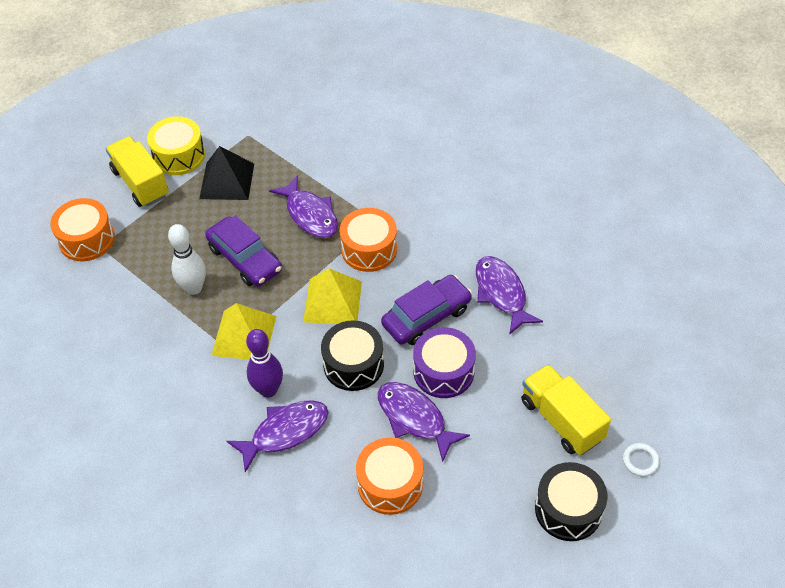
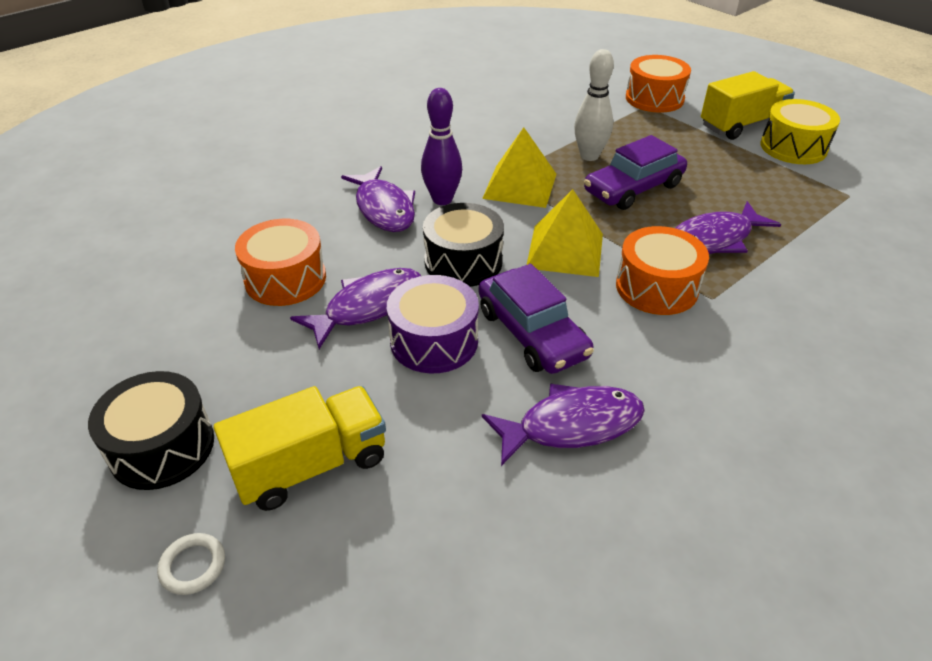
camera: 95 degrees right, 10 degrees down
black pyramid [199,146,254,200] -> none

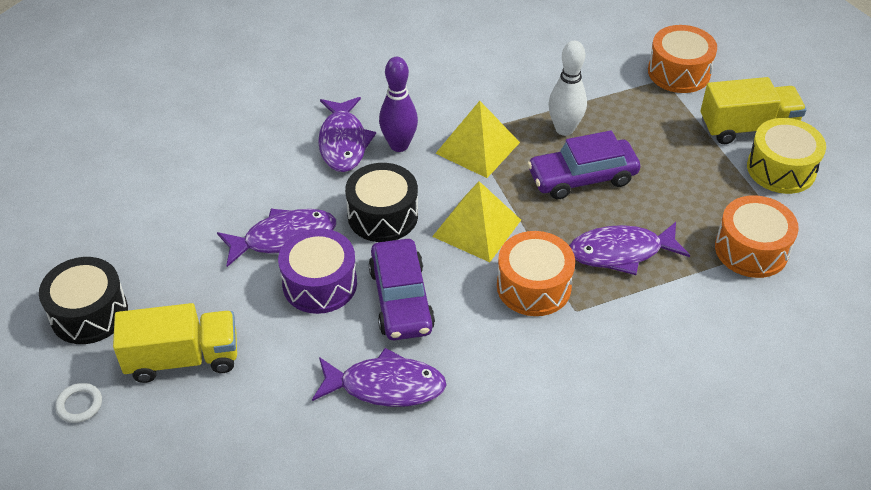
camera: 20 degrees right, 5 degrees up
orange drum [235,219,326,306] -> orange drum moved to [715,195,799,278]

